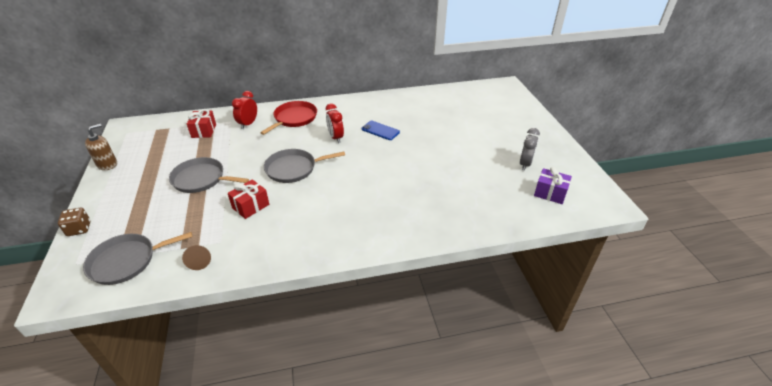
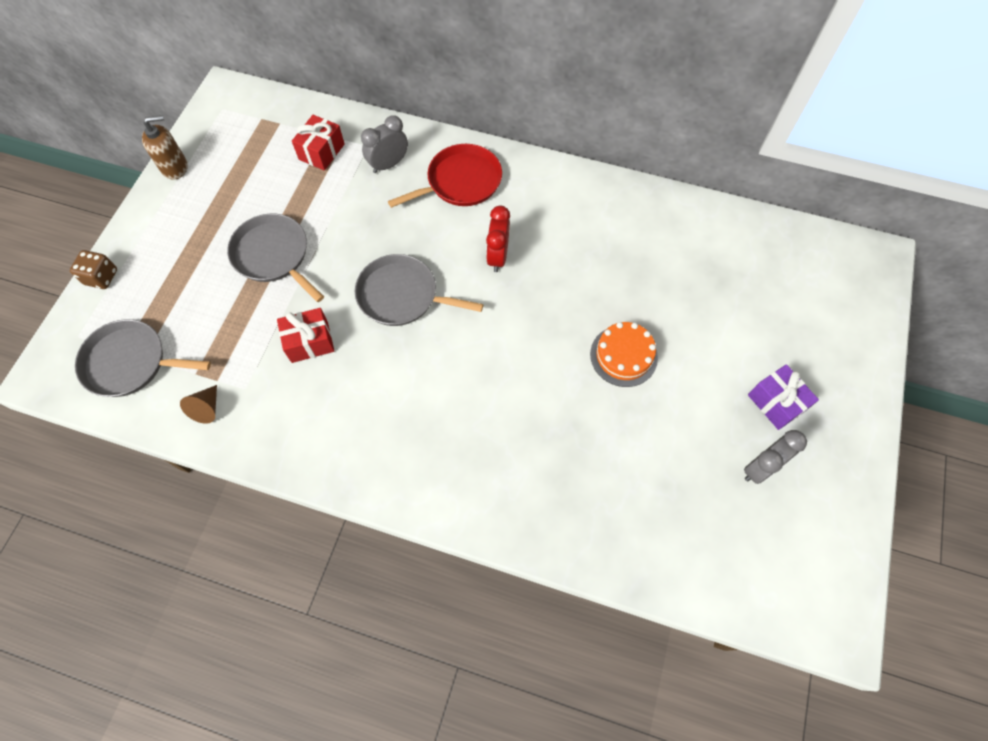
camera: 30 degrees right, 25 degrees up
red clock [232,91,257,129] -> grey clock [361,115,408,173]
blue phone [362,121,400,140] -> none
purple gift [534,167,572,204] -> purple gift moved to [748,364,819,430]
none -> orange cake [590,322,658,387]

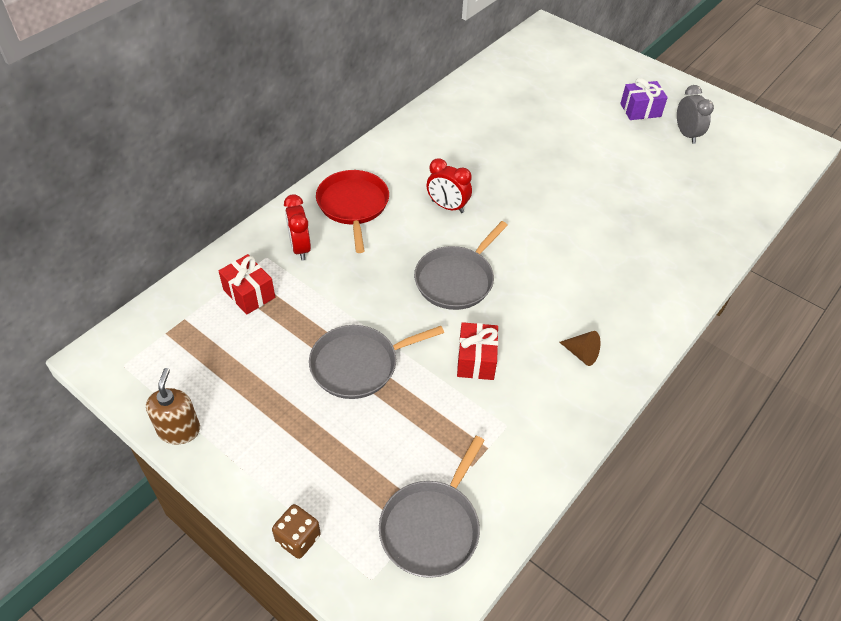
camera: 70 degrees left, 15 degrees down
brown cone [180,385,217,424] -> brown cone moved to [559,331,600,366]
grey clock [361,115,408,173] -> red clock [284,194,311,261]
orange cake [590,322,658,387] -> none

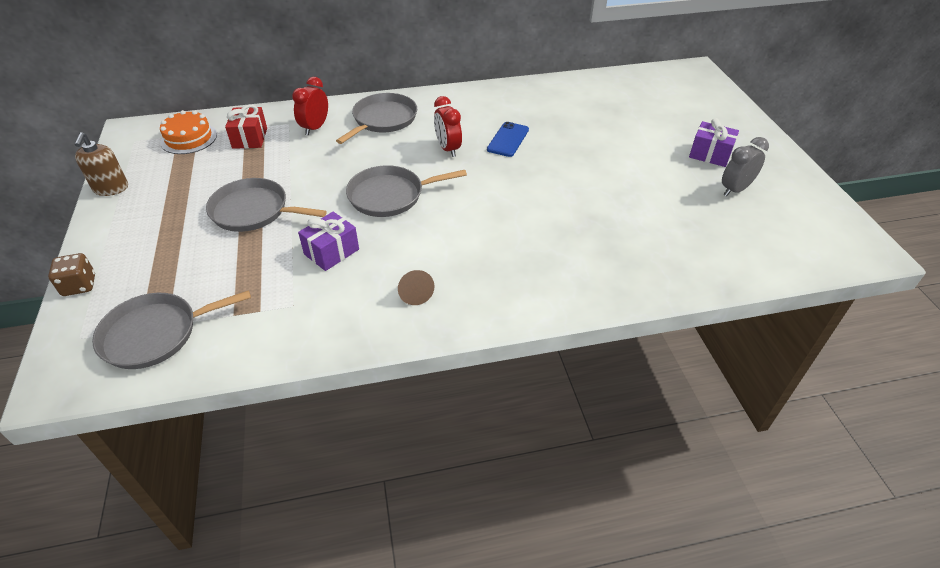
camera: 40 degrees right, 5 degrees down
brown soap dispenser [146,368,200,445] -> brown soap dispenser turned 135 degrees clockwise [75,132,128,196]
red pan [316,170,389,253] -> grey pan [336,93,417,144]
red gift [457,322,498,380] -> purple gift [298,212,359,271]
grey clock [677,85,714,144] -> grey clock turned 150 degrees counterclockwise [722,137,769,196]
none -> orange cake [160,110,217,154]
none -> blue phone [487,122,529,157]

